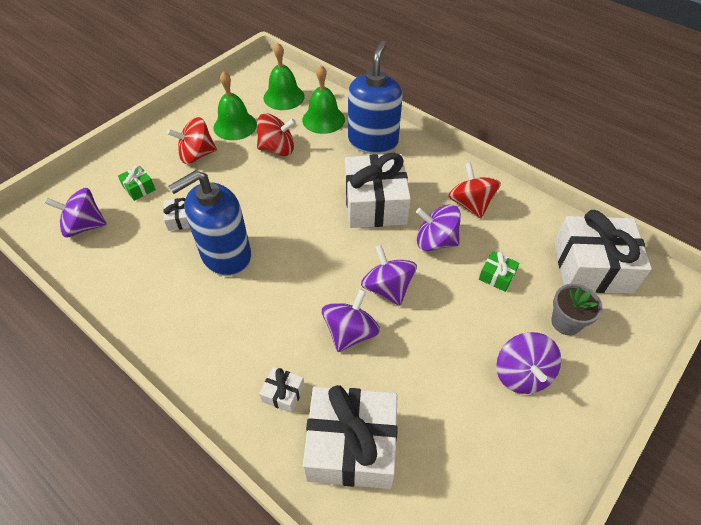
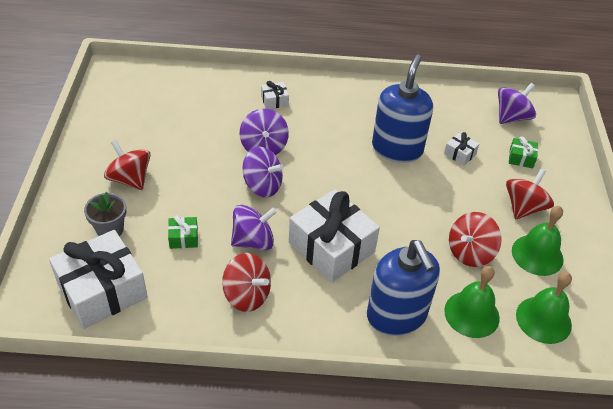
camera: 140 degrees right, 5 degrees down
white gift [303,385,398,489] -> none
purple spinning top [496,332,561,394] -> red spinning top [104,140,151,190]

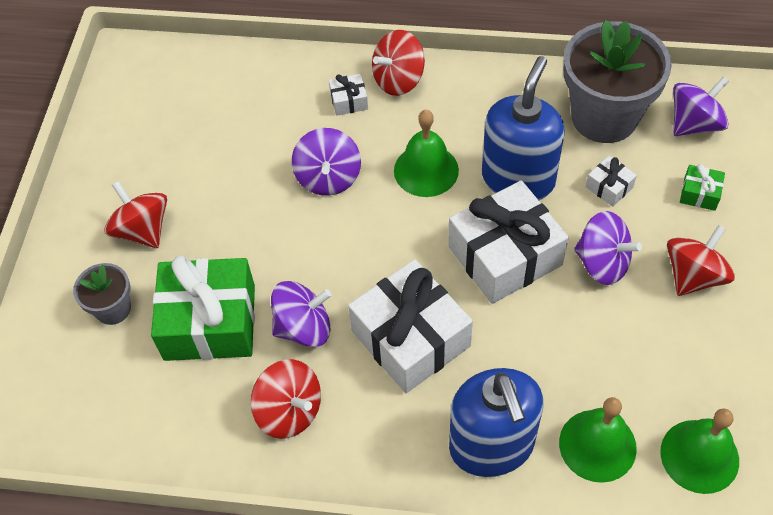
camera: 10 degrees right, 10 degrees up
white gift [49,230,148,329] -> white gift moved to [448,180,569,304]
green gift [168,215,198,249] -> green gift [151,255,255,361], size x2.34
purple spinning top [242,146,284,197] -> purple spinning top moved to [574,211,642,285]
red spinning top [449,212,502,267] -> red spinning top moved to [372,30,425,96]
green bell [512,206,564,276] -> green bell moved to [394,110,459,197]
none -> grey flower pot [563,20,672,143]

